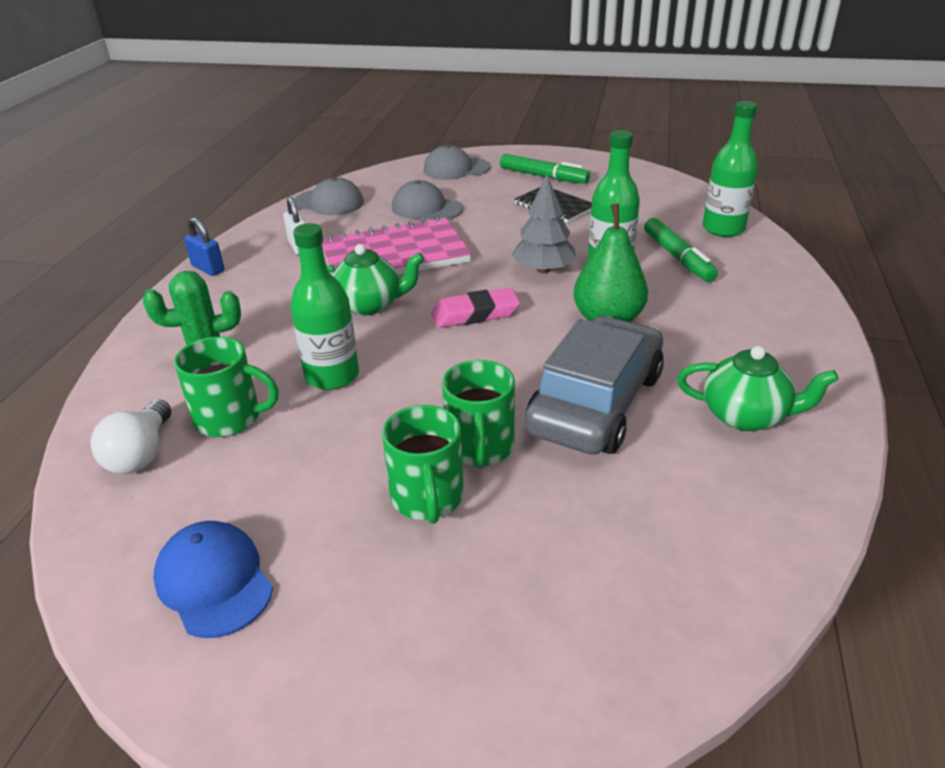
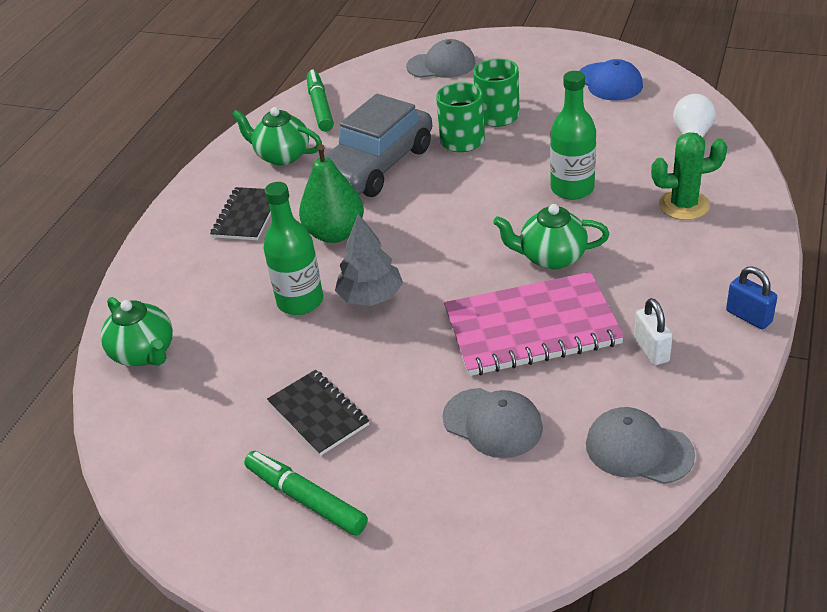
camera: 170 degrees left, 5 degrees up
green mug [174,337,279,437] -> none
grey cap [424,145,490,180] -> grey cap moved to [406,39,475,78]
pink eraser [431,288,520,328] -> none
green marker [644,218,718,282] -> green marker moved to [307,69,334,132]
green bottle [703,101,758,237] -> green teapot [101,297,173,366]
none -> black notebook [210,187,271,240]

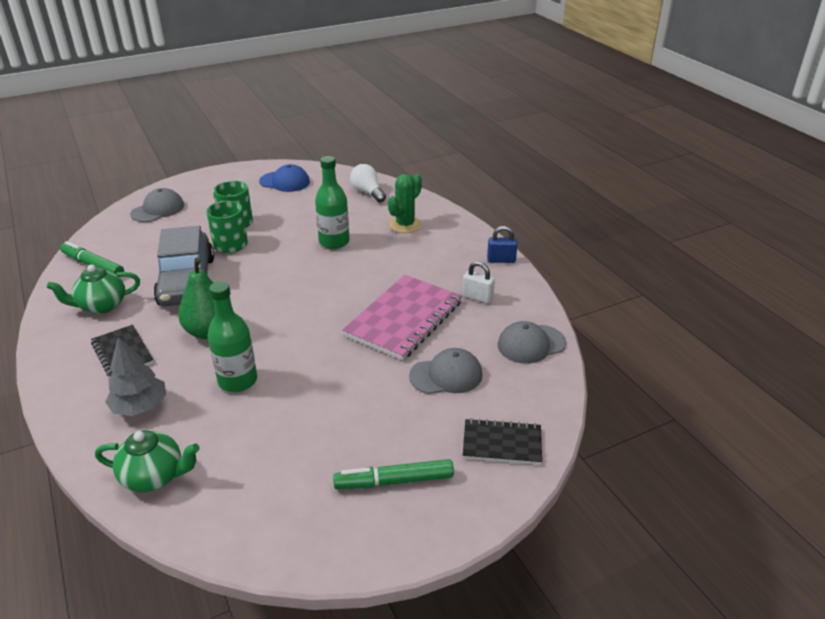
camera: 50 degrees left, 5 degrees down
black notebook [267,370,369,456] -> black notebook moved to [463,418,542,465]
grey tree [335,214,403,306] -> grey tree moved to [105,337,166,416]
green teapot [493,204,610,270] -> none

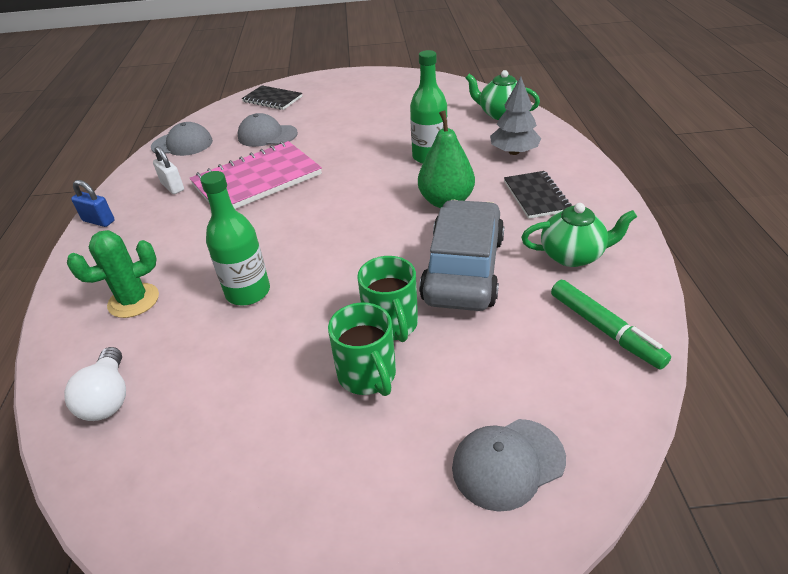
camera: 155 degrees left, 5 degrees up
blue cap [259,164,310,192] -> none
green marker [333,459,454,489] -> none

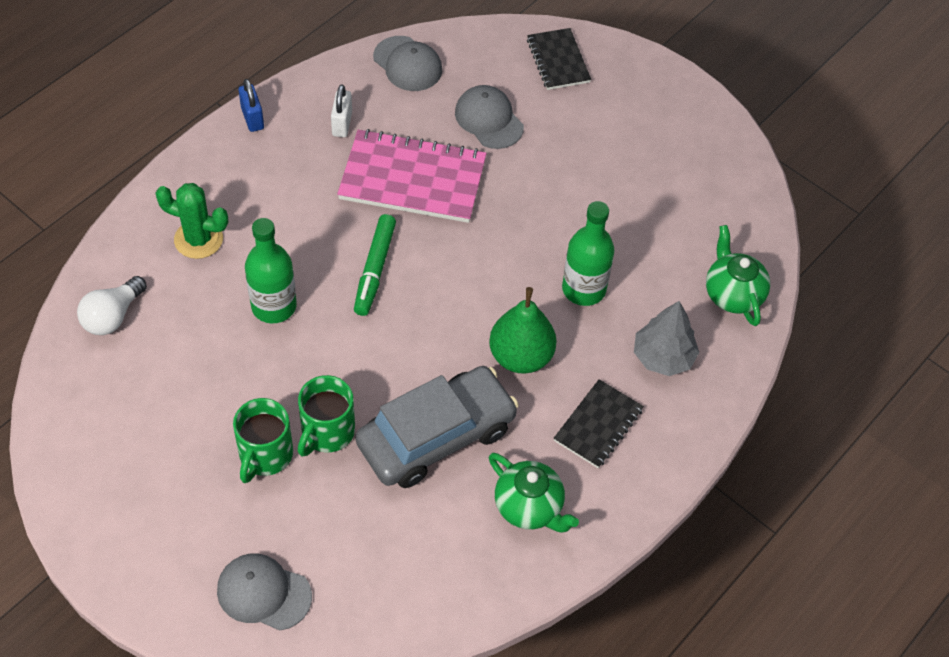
camera: 40 degrees right, 15 degrees up
green marker [551,280,671,370] -> green marker moved to [354,214,396,316]

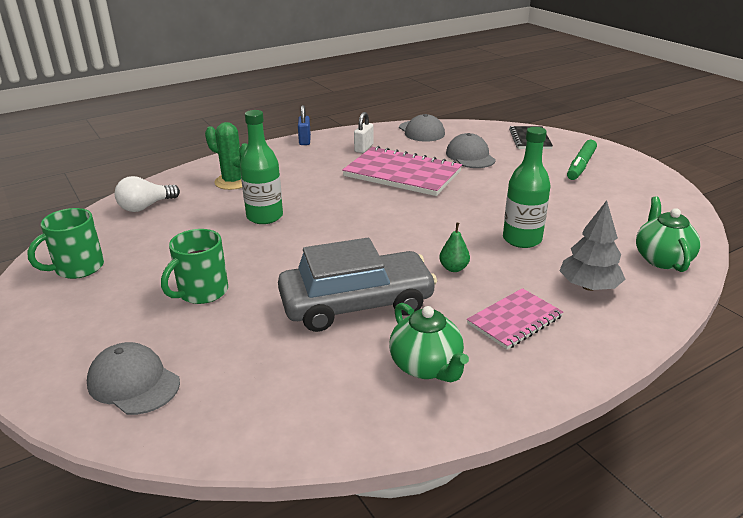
camera: 20 degrees right, 25 degrees down
green mug [298,375,355,457] -> green mug moved to [27,208,104,279]
green marker [354,214,396,316] -> green marker moved to [567,140,597,180]
green pear [489,287,557,373] -> green pear [439,222,470,272], size x0.50
black notebook [554,379,644,468] -> pink notebook [467,288,563,350]

